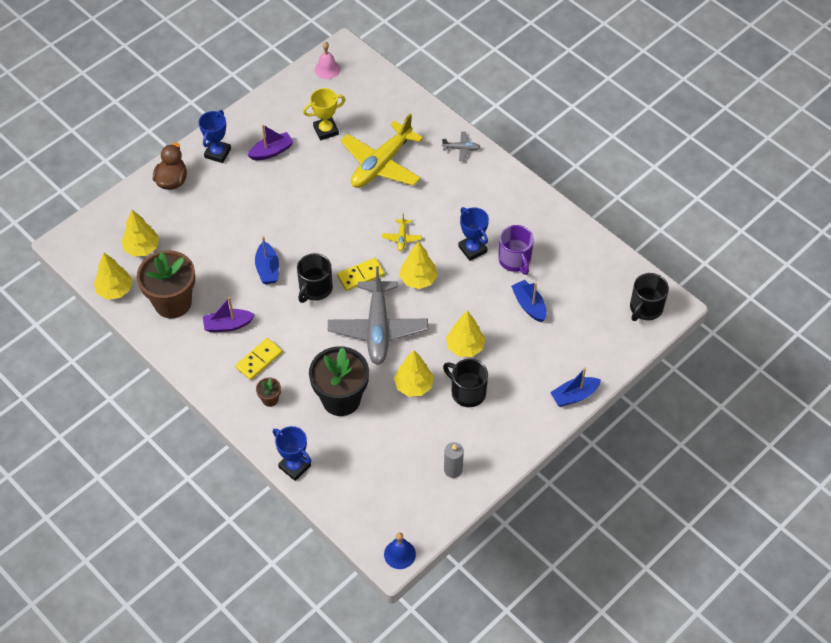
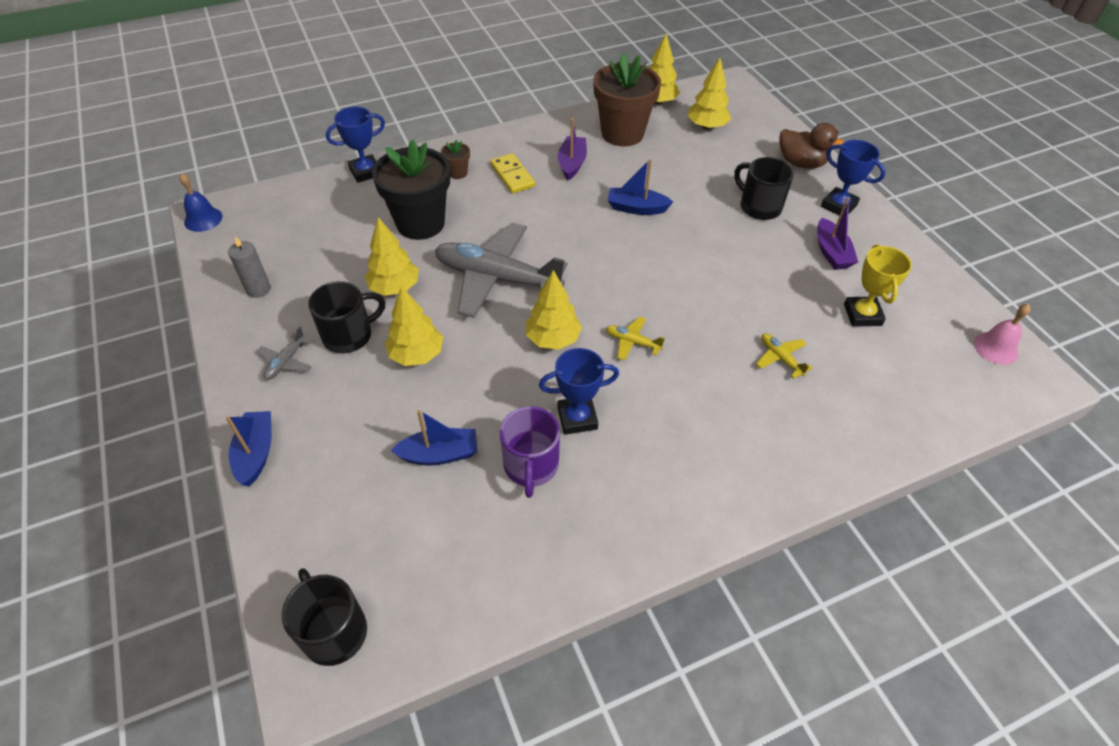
camera: 110 degrees right, 5 degrees down
black mug [297,253,333,303] -> black mug moved to [734,157,794,220]
yellow domino [337,258,385,291] -> none
yellow plane [341,114,423,188] -> yellow plane [756,333,812,378], size x0.41
grey plane [442,132,480,161] -> grey plane moved to [256,326,312,380]
purple mug [498,225,534,275] -> purple mug turned 90 degrees counterclockwise [500,406,560,498]

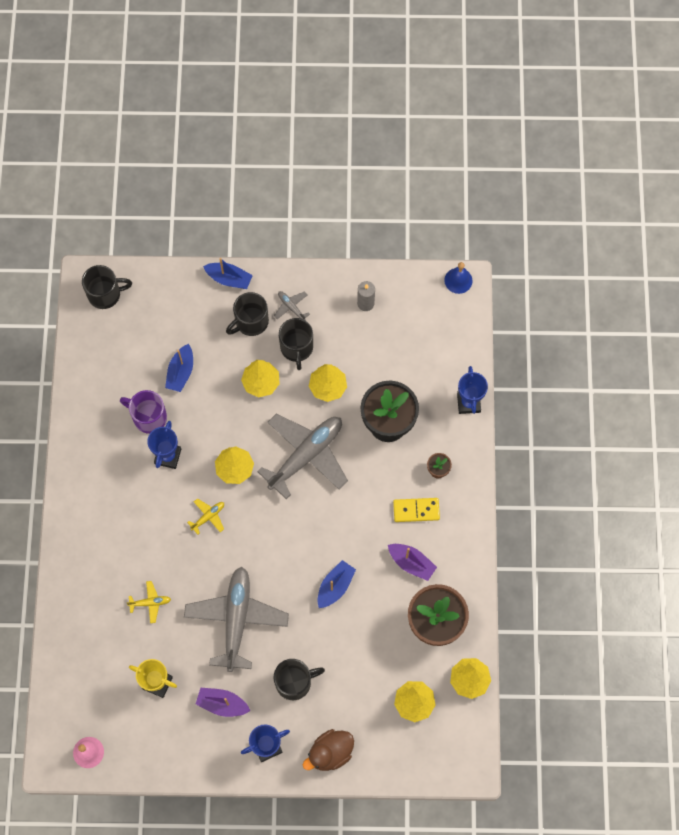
camera: 115 degrees right, 20 degrees up
none -> grey plane [184,567,289,672]
none -> black mug [226,292,269,336]

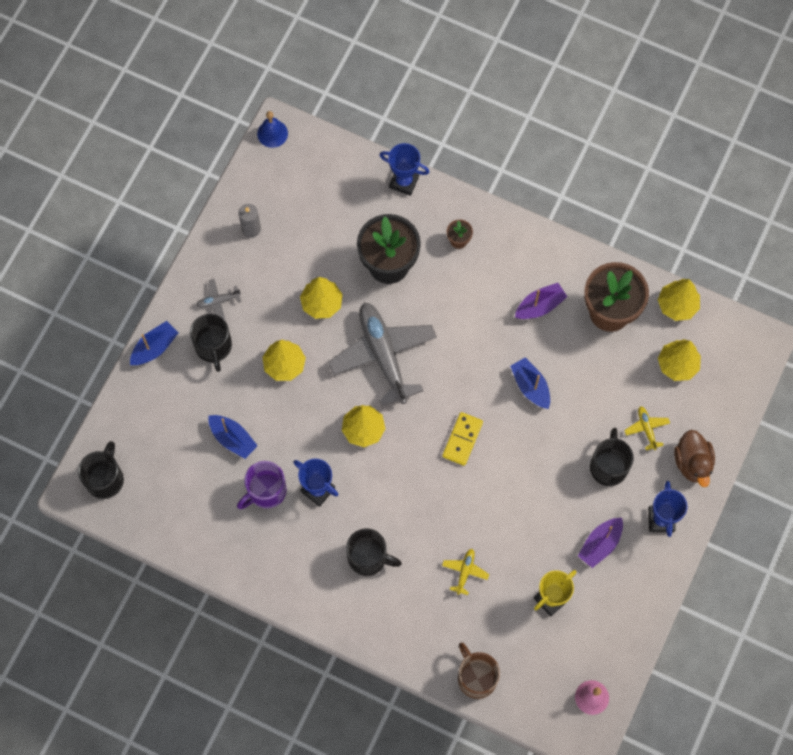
camera: 65 degrees left, 0 degrees up
grey plane [184,567,289,672] -> none
yellow plane [187,498,224,535] -> yellow plane moved to [624,406,670,450]
black mug [279,318,313,370] -> black mug moved to [346,529,402,576]
yellow domino [393,498,440,522] -> yellow domino moved to [442,412,483,466]
none -> brown mug [458,643,500,699]

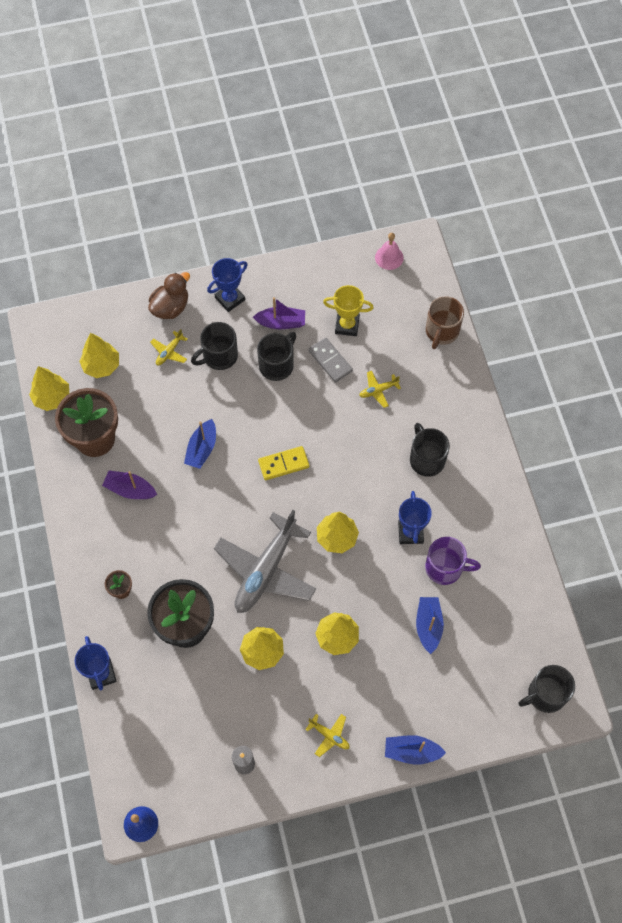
camera: 130 degrees left, 5 degrees down
black mug [190,314,232,372] -> black mug moved to [257,332,296,381]
grey plane [196,279,241,320] -> yellow plane [305,714,350,757]
none -> grey domino [308,338,353,383]

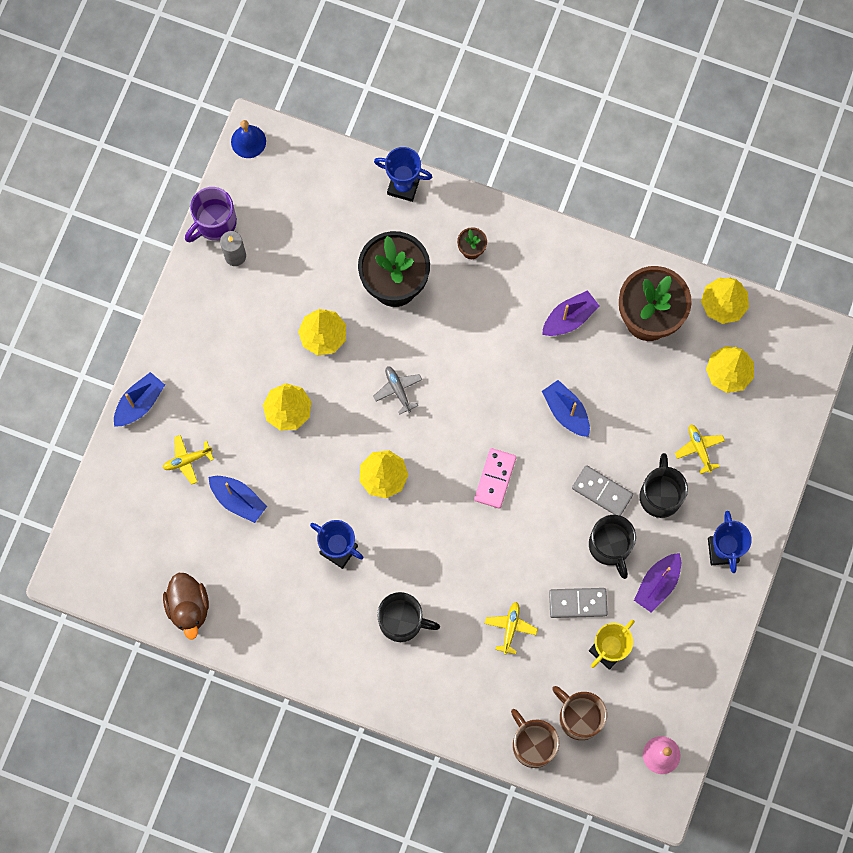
camera: 125 degrees right, 10 degrees up
brown duck [148,272,190,319] -> brown duck moved to [163,573,209,640]
grey plane [214,510,316,613] -> grey plane [373,366,422,415], size x0.41
yellow domino [258,446,309,480] -> pink domino [474,448,516,509]
yellow plane [305,714,350,757] -> yellow plane moved to [163,435,214,484]
purple mug [425,537,481,585] -> purple mug moved to [185,187,237,242]
black mug [518,665,575,713] -> none
none -> brown mug [552,686,607,740]
none -> grey domino [572,465,633,516]

